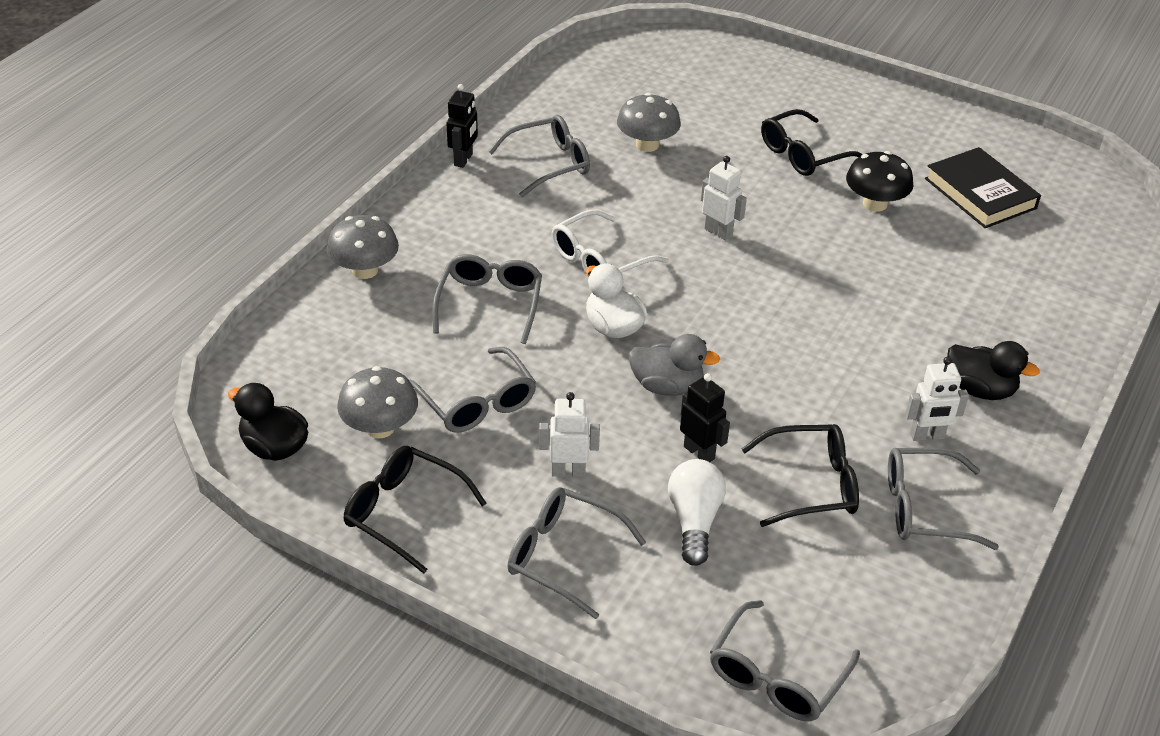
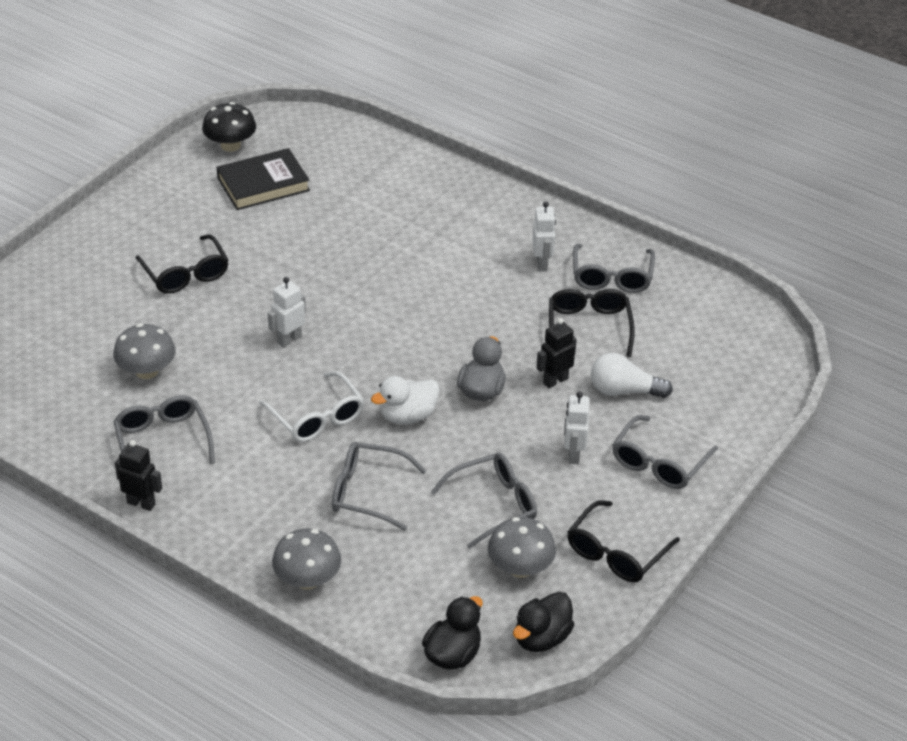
camera: 85 degrees left, 0 degrees up
grey glasses [710,600,860,721] -> none
black mushroom [846,151,913,212] -> black mushroom moved to [202,102,256,152]
black duck [947,341,1040,400] -> black duck moved to [422,596,483,670]

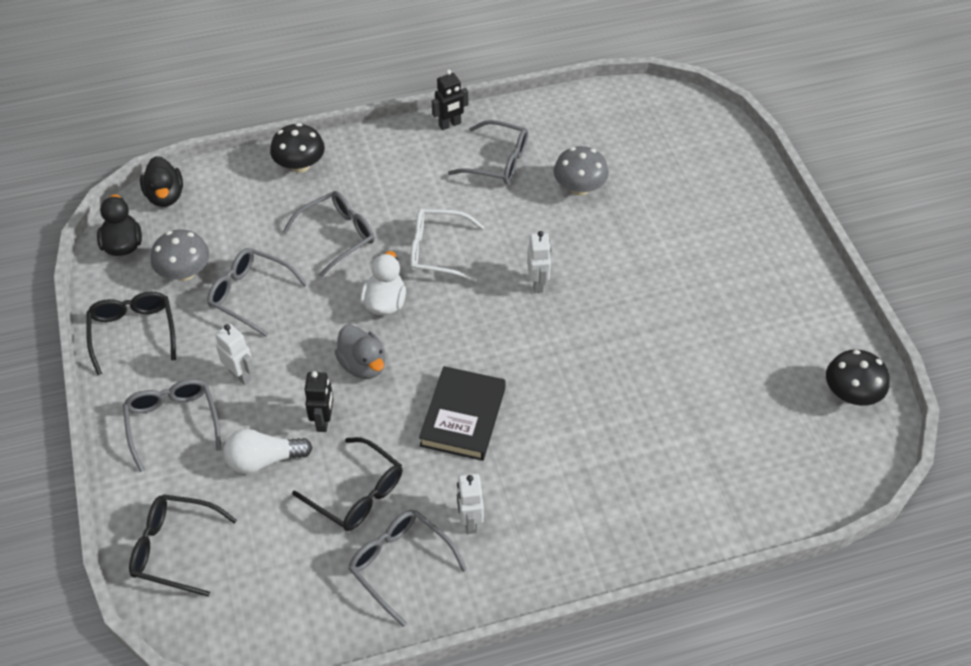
camera: 130 degrees right, 10 degrees up
black glasses [136,234,228,294] -> black glasses moved to [129,494,237,597]
black book [216,148,310,210] -> black book moved to [419,366,506,461]
grey mushroom [272,528,341,590] -> black mushroom [270,123,325,173]
grey glasses [431,453,537,549] -> grey glasses turned 105 degrees clockwise [207,248,307,337]
white robot [532,202,556,271] -> white robot turned 45 degrees clockwise [457,474,484,534]
white light bulb [591,353,673,398] -> white light bulb turned 150 degrees counterclockwise [224,429,313,474]

